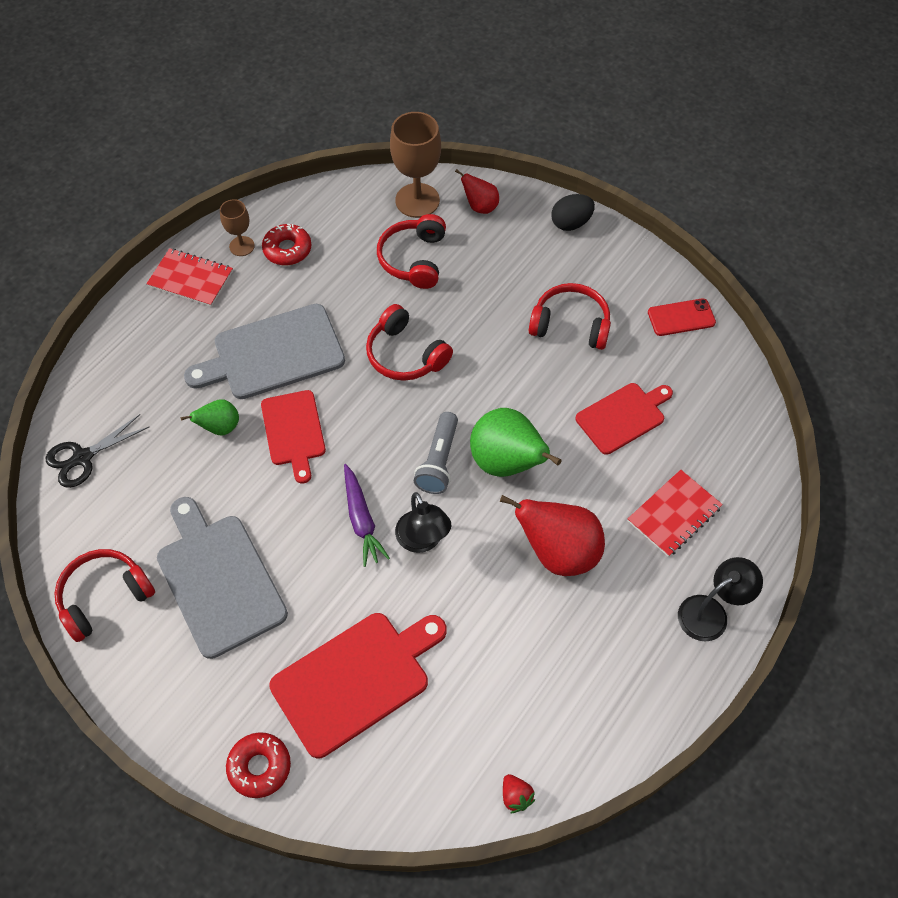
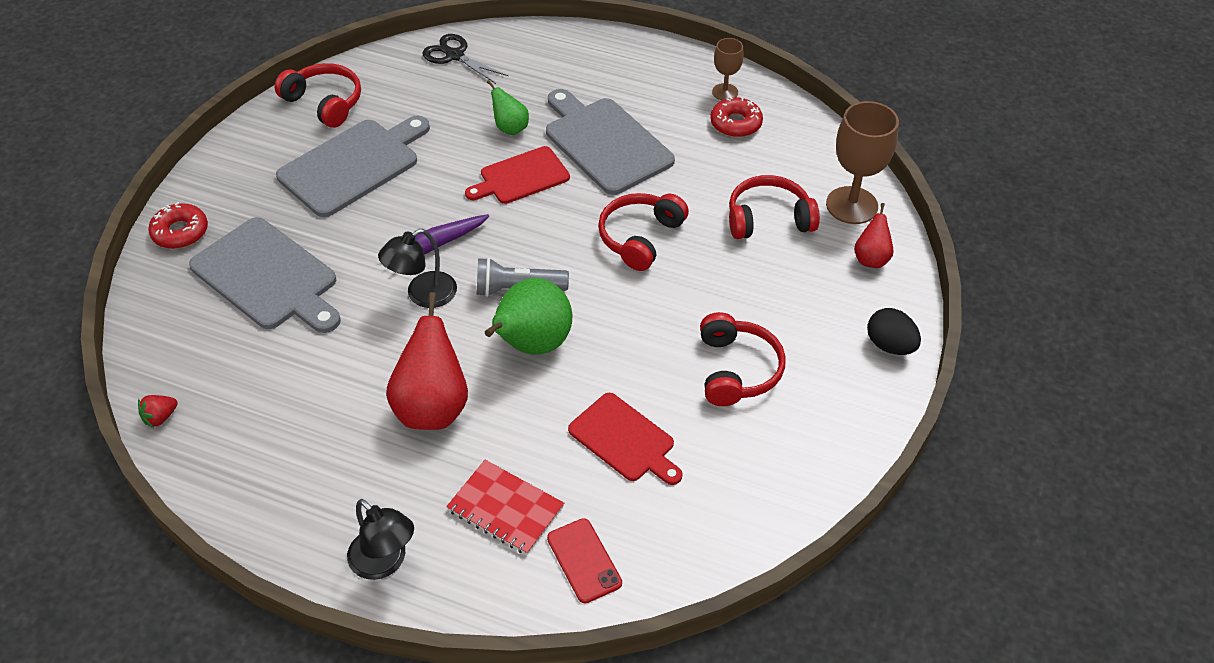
camera: 75 degrees right, 10 degrees down
red notebook [146,248,233,307] -> none
red cutting board [269,613,447,758] -> grey cutting board [189,217,341,333]
red phone [648,298,716,336] -> red phone moved to [547,518,622,604]

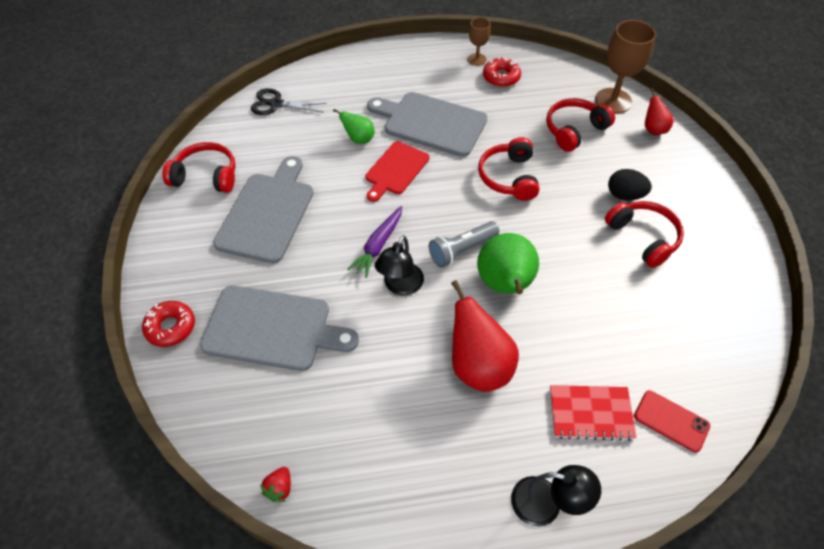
camera: 30 degrees left, 5 degrees up
red cutting board [568,393,683,485] -> none
black egg [867,308,921,355] -> black egg moved to [608,169,652,200]

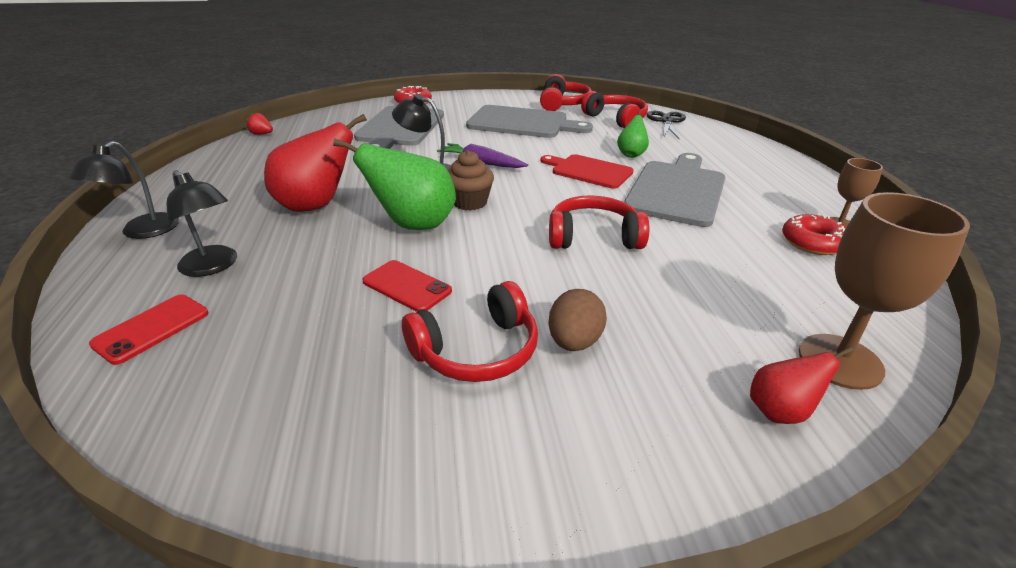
camera: 90 degrees right, 20 degrees down
grey flashlight [429,221,499,268] -> brown cupcake [448,150,494,211]
red headphones [546,98,615,152] -> red headphones moved to [581,91,648,128]
red notebook [550,385,637,441] -> black lamp [167,170,237,277]
black egg [608,169,652,200] -> brown egg [548,289,607,351]
none -> red phone [363,260,452,312]

